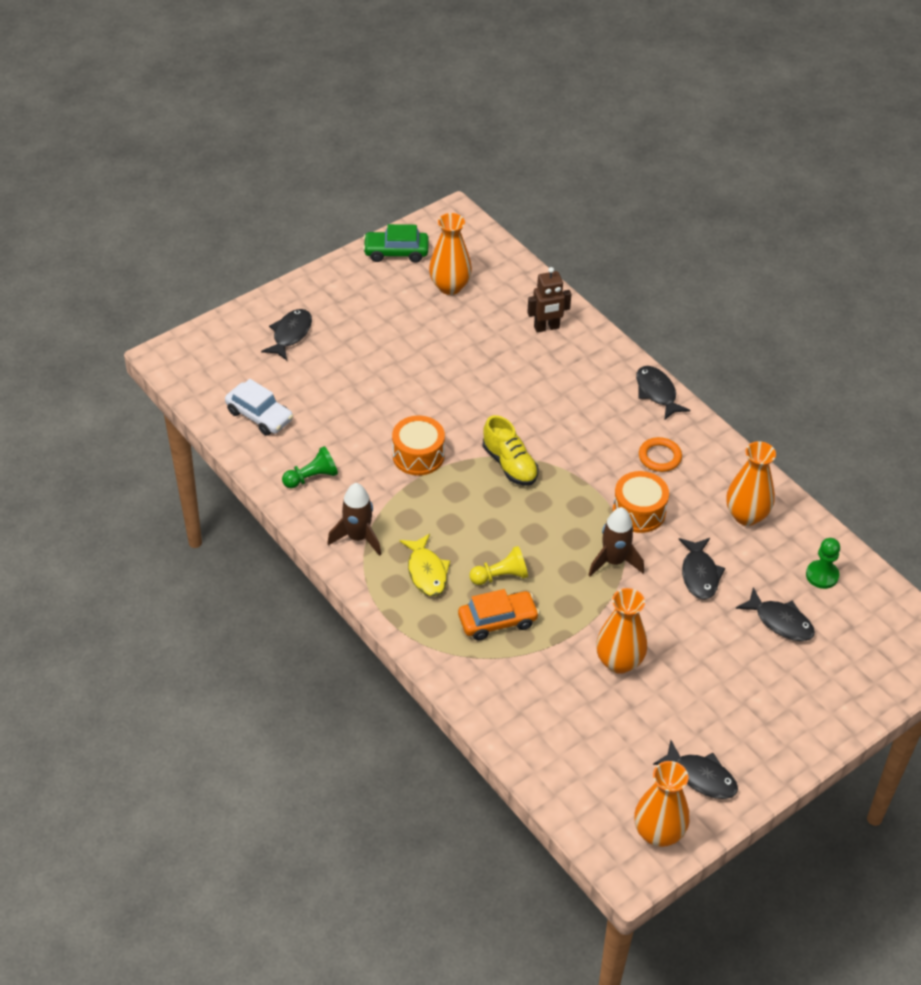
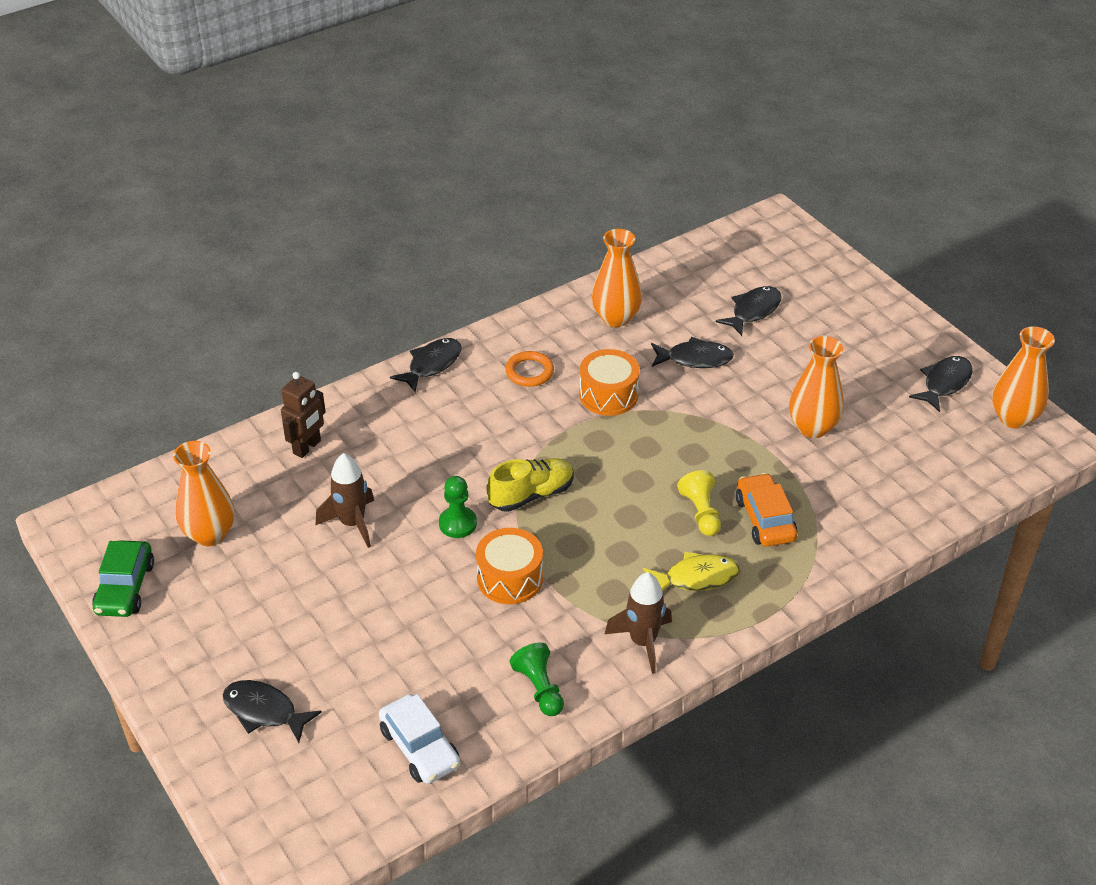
camera: 85 degrees left, 5 degrees down
white car [225,379,293,436] -> white car turned 105 degrees clockwise [379,694,460,784]
brown robot [527,267,571,333] -> brown robot turned 45 degrees clockwise [281,372,326,458]
brown rocket [588,507,644,577] -> brown rocket moved to [315,453,374,548]
black fish [636,366,690,420] -> black fish turned 150 degrees clockwise [390,338,462,393]
green pawn [806,538,840,589] -> green pawn moved to [439,476,477,538]

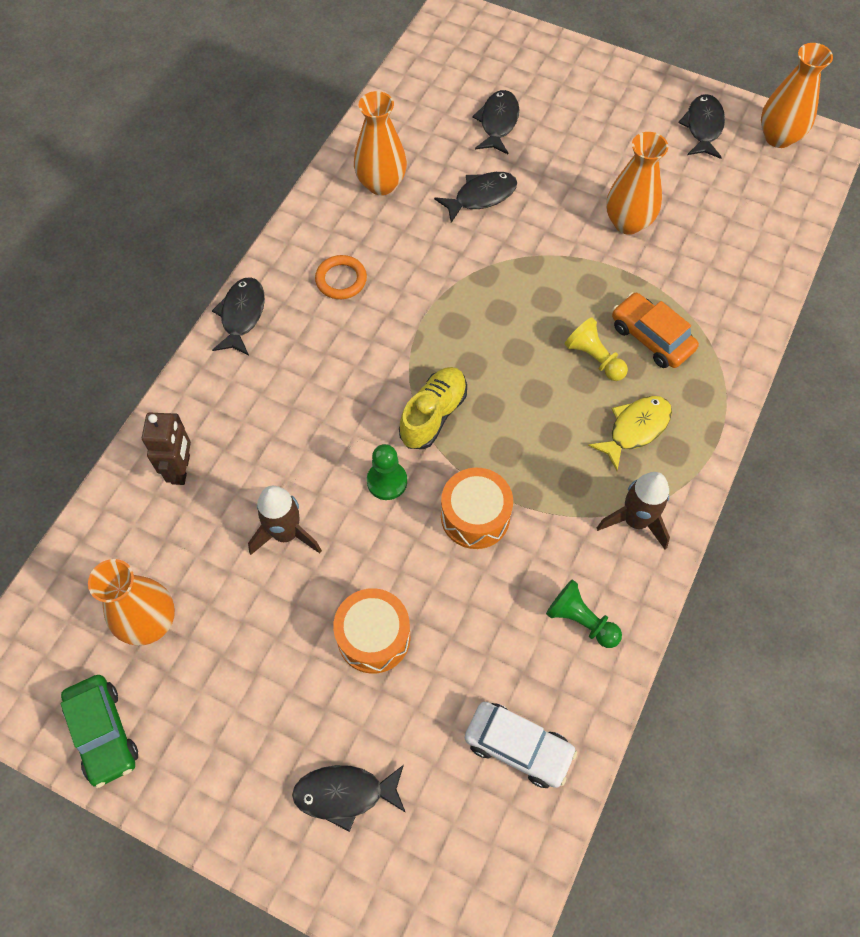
camera: 30 degrees left, 20 degrees up
orange drum [579,349,640,416] -> orange drum moved to [333,588,410,674]

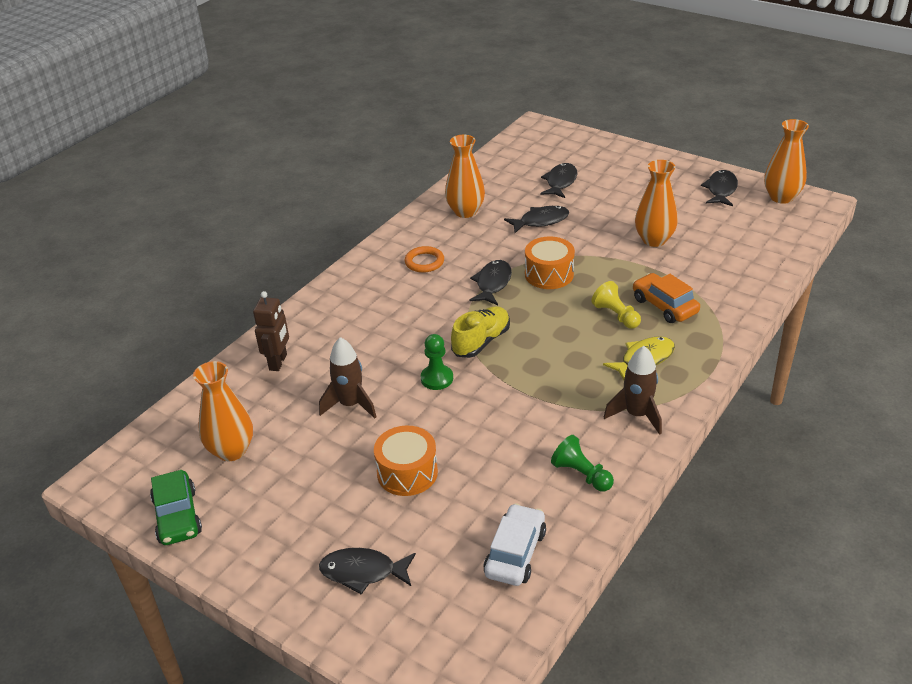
camera: 10 degrees right, 25 degrees down
black fish [212,277,265,356] -> black fish moved to [469,260,512,305]
orange drum [441,467,513,549] -> orange drum moved to [525,236,575,289]
white car [465,702,577,788] -> white car turned 105 degrees counterclockwise [483,503,546,586]

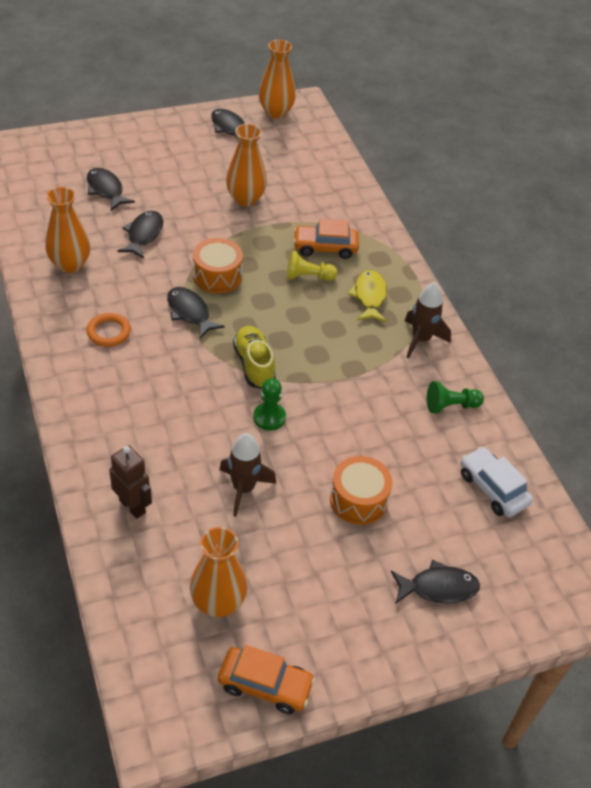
camera: 60 degrees left, 10 degrees up
green car [150,470,202,545] -> orange car [218,645,315,714]
black fish [319,548,416,595] -> black fish turned 135 degrees counterclockwise [391,560,480,604]

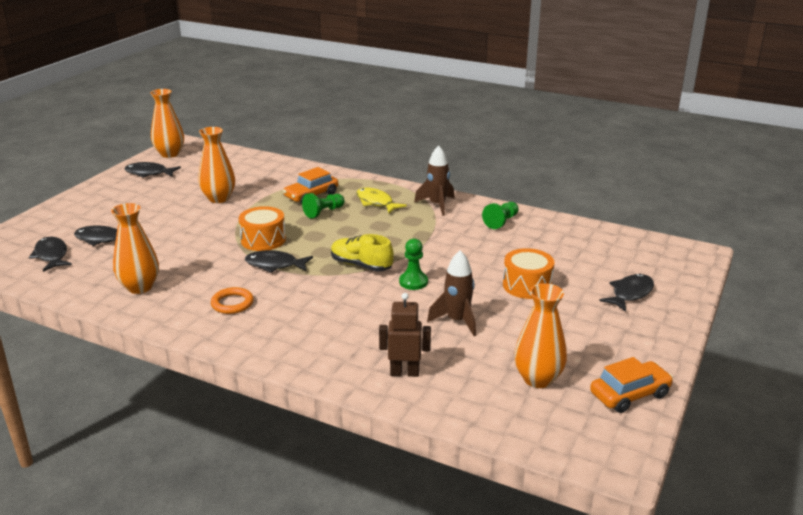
camera: 40 degrees left, 20 degrees down
black fish [117,211,163,259] -> black fish moved to [29,237,72,272]
yellow pawn [286,250,337,281] -> green pawn [302,193,345,219]
white car [460,446,533,517] -> none

